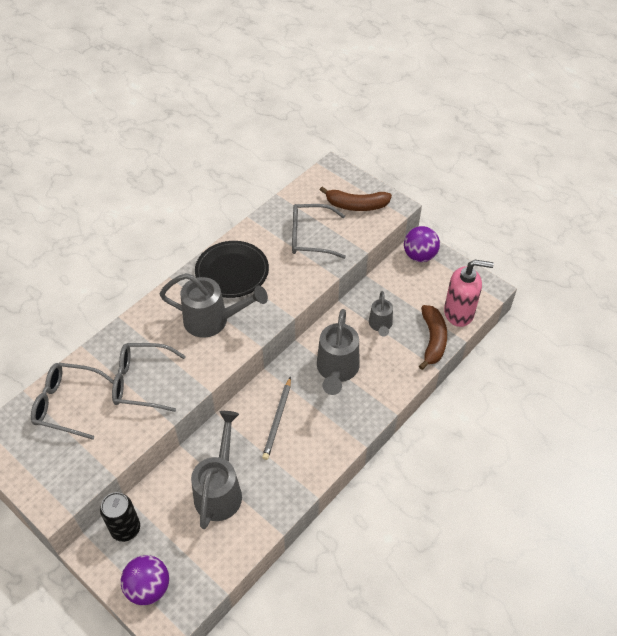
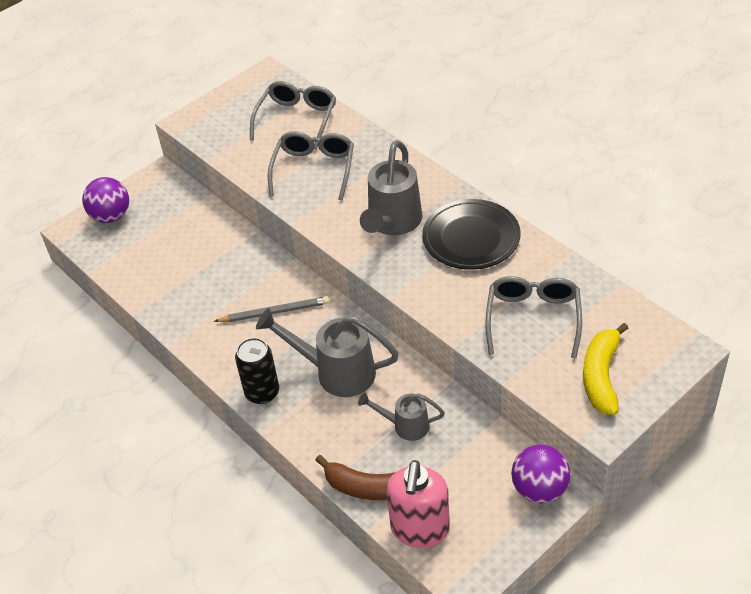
camera: 100 degrees right, 5 degrees down
black can [100,492,140,542] -> black can moved to [235,338,279,404]
grey watering can [191,411,242,529] -> none
grey pencil [262,377,291,460] -> grey pencil turned 150 degrees clockwise [214,296,329,322]
brown banana [320,187,392,211] -> yellow banana [583,323,628,415]

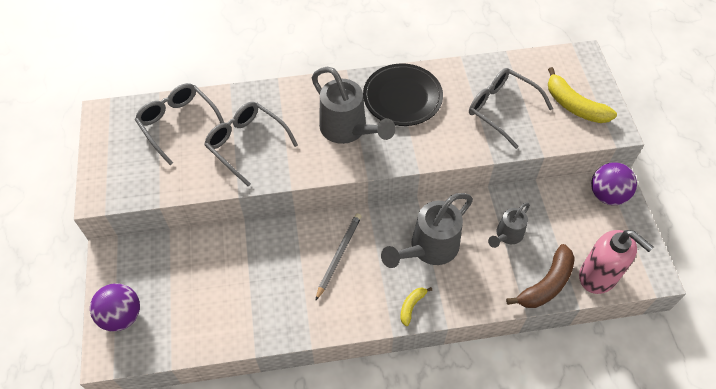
camera: 60 degrees left, 10 degrees up
black can [235,338,279,404] -> yellow banana [400,287,432,326]

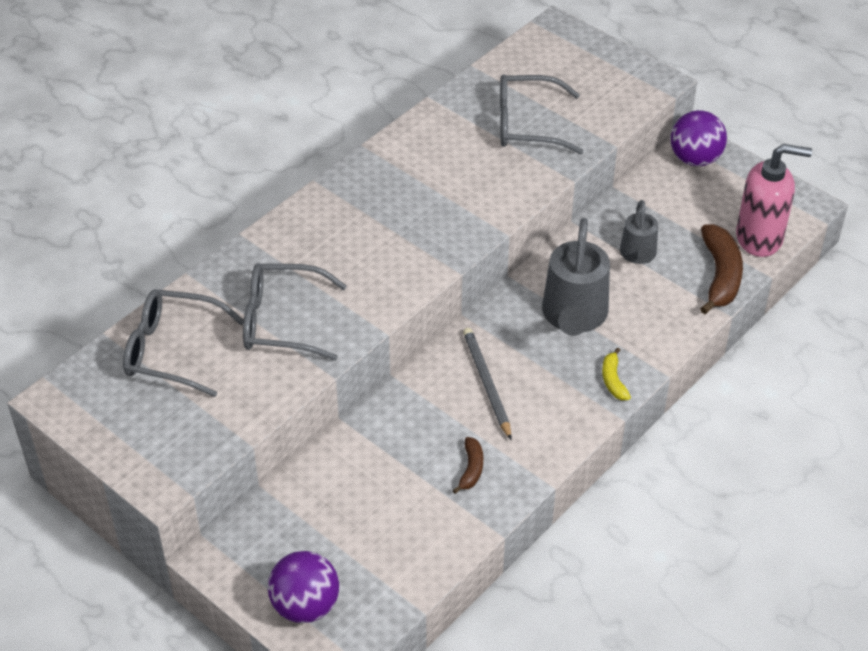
camera: 40 degrees left, 10 degrees down
grey watering can [312,67,396,144] -> none
black plate [363,63,443,126] -> none
yellow banana [548,67,617,123] -> none
none -> brown banana [453,437,483,494]

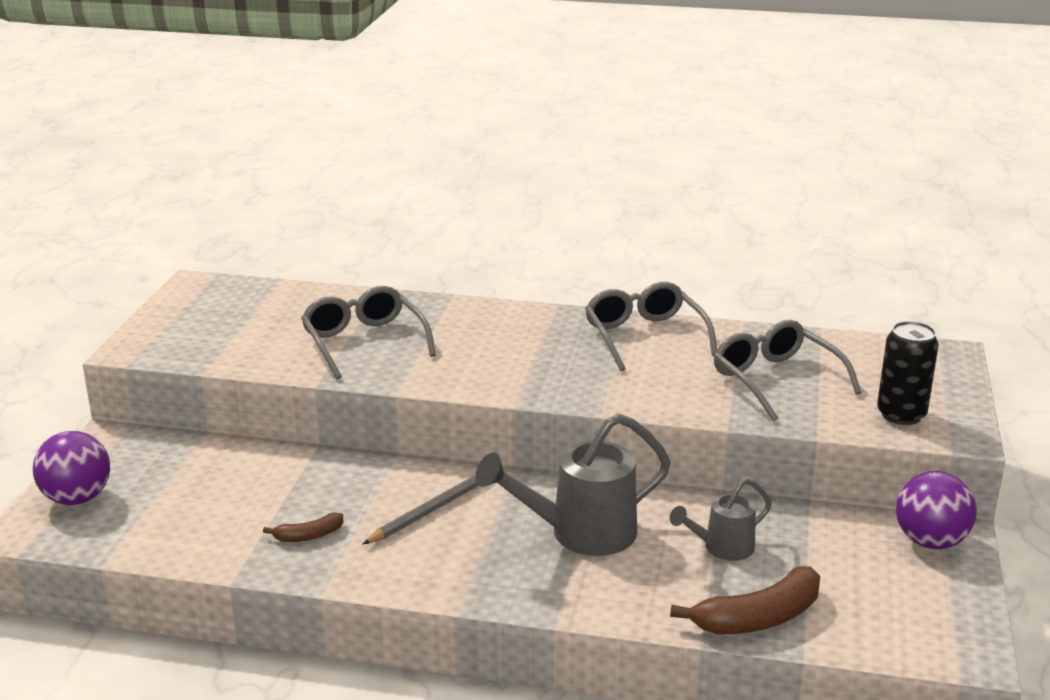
camera: 60 degrees right, 20 degrees down
grey glasses [123,289,244,397] -> grey glasses moved to [585,282,717,371]
yellow banana [602,347,631,400] -> none
pink soap dispenser [736,144,812,257] -> none
none -> black can [877,321,939,425]

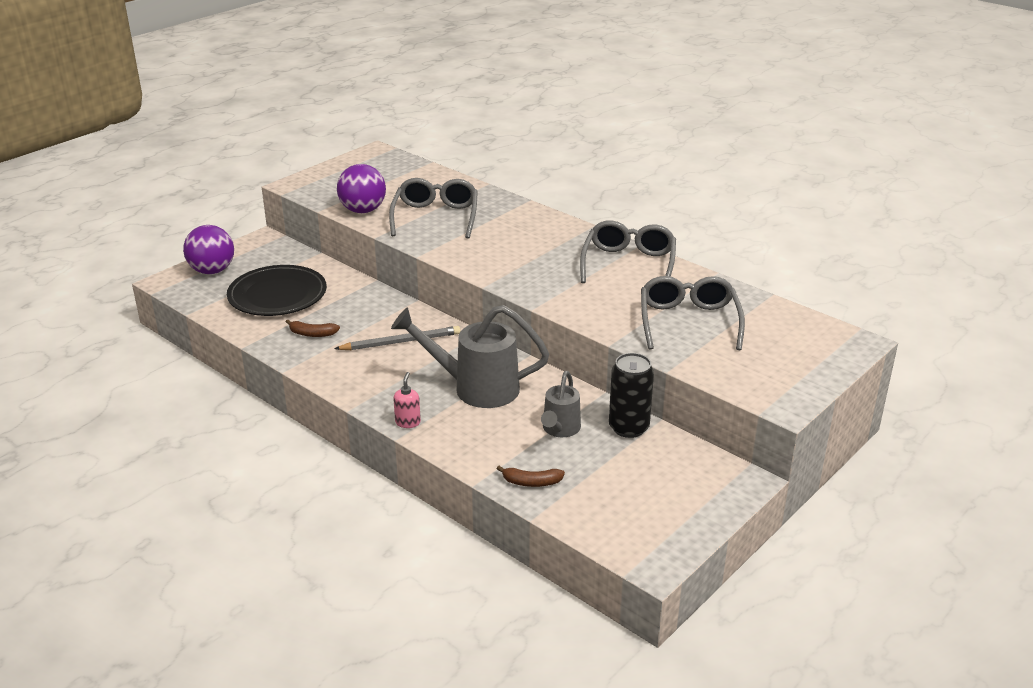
camera: 30 degrees right, 5 degrees up
grey watering can [670,478,772,561] -> grey watering can turned 75 degrees counterclockwise [541,371,581,437]
brown banana [670,566,820,634] -> brown banana [496,466,565,487], size x0.53
black can [877,321,939,425] -> black can moved to [609,353,654,438]
purple ball [896,471,977,549] -> purple ball moved to [337,164,386,213]
none -> black plate [227,265,327,316]
none -> pink soap dispenser [393,372,421,428]

